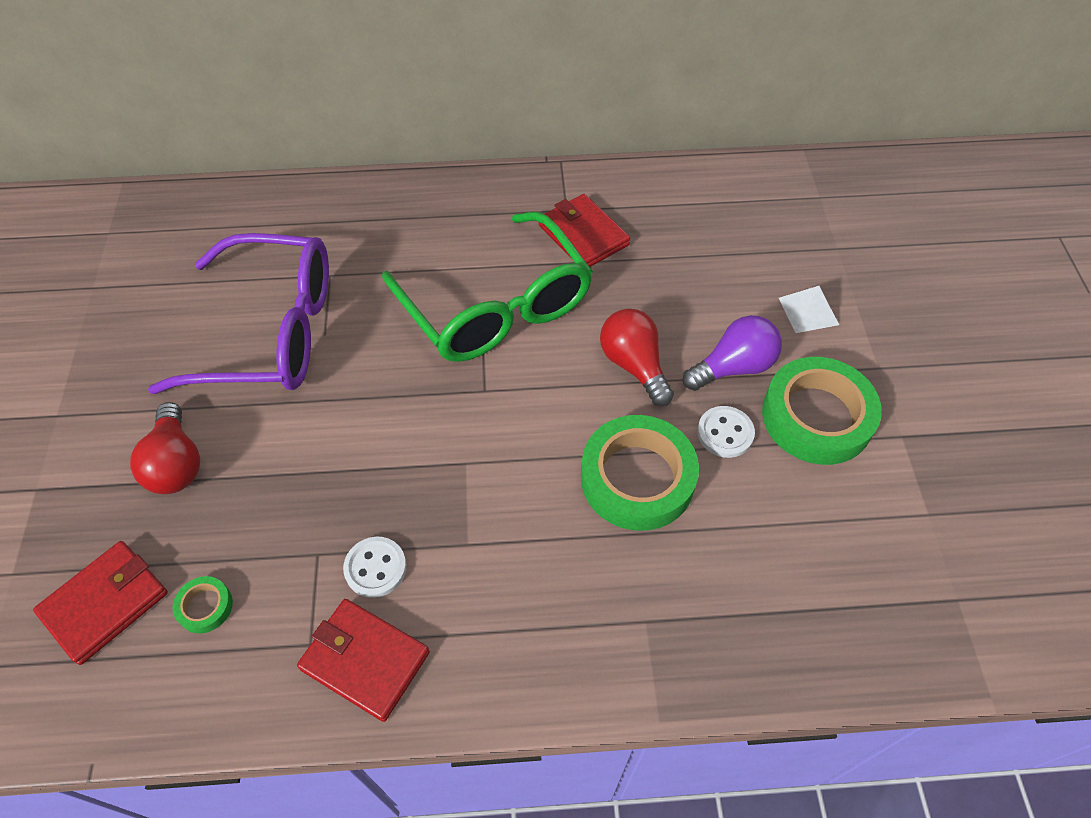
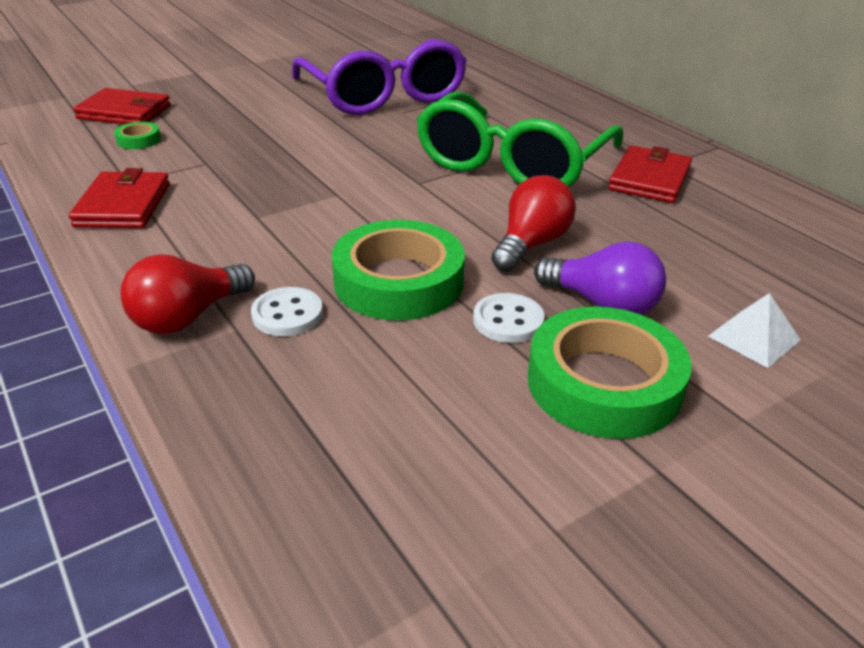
camera: 60 degrees right, 20 degrees down
red light bulb [130,402,200,494] -> red light bulb moved to [120,254,255,334]
white button [343,537,407,598] -> white button moved to [251,287,323,336]

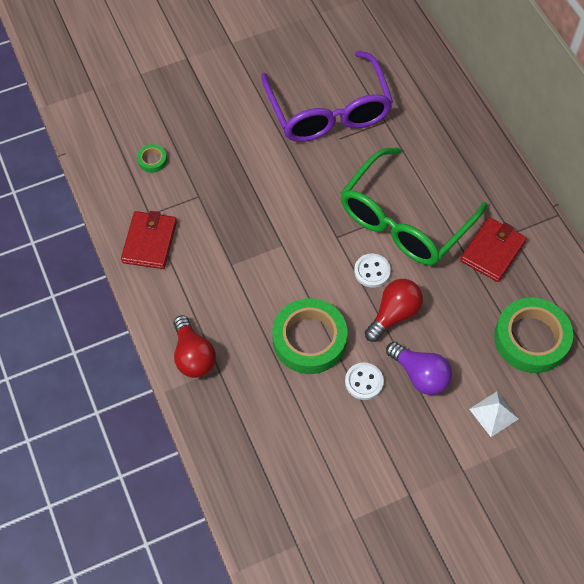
camera: 10 degrees right, 25 degrees up
red wallet [73,88,171,124] -> none
red light bulb [120,254,255,334] -> red light bulb turned 75 degrees counterclockwise [174,315,216,378]
white button [251,287,323,336] -> white button moved to [354,254,391,288]
green tape [528,306,691,439] -> green tape moved to [494,297,573,373]

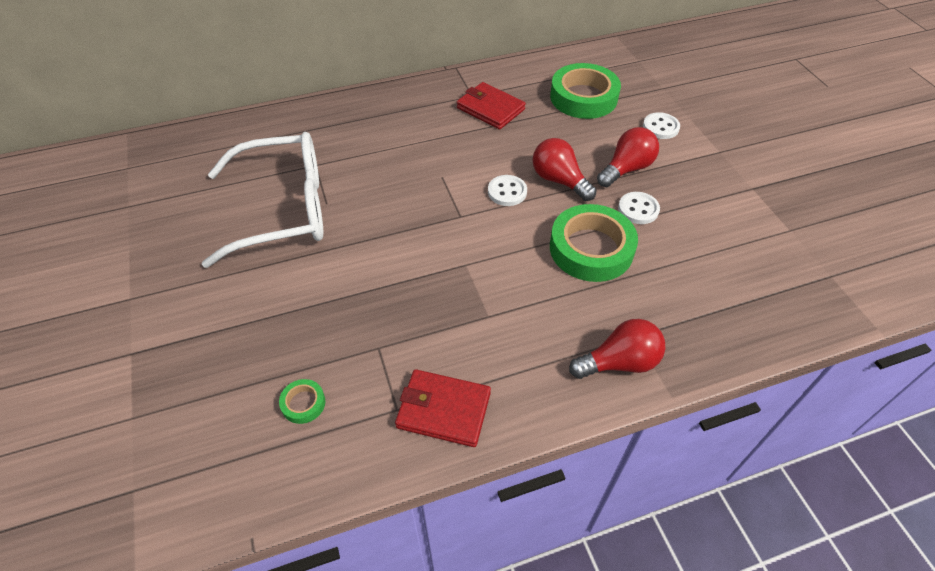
camera: 85 degrees left, 10 degrees down
purple glasses [261,51,393,142] -> white glasses [202,132,323,268]
green glasses [341,148,488,265] -> none
purple light bulb [386,342,452,395] -> red light bulb [597,127,659,187]
white pyramid [469,391,519,437] -> white button [643,112,680,139]

